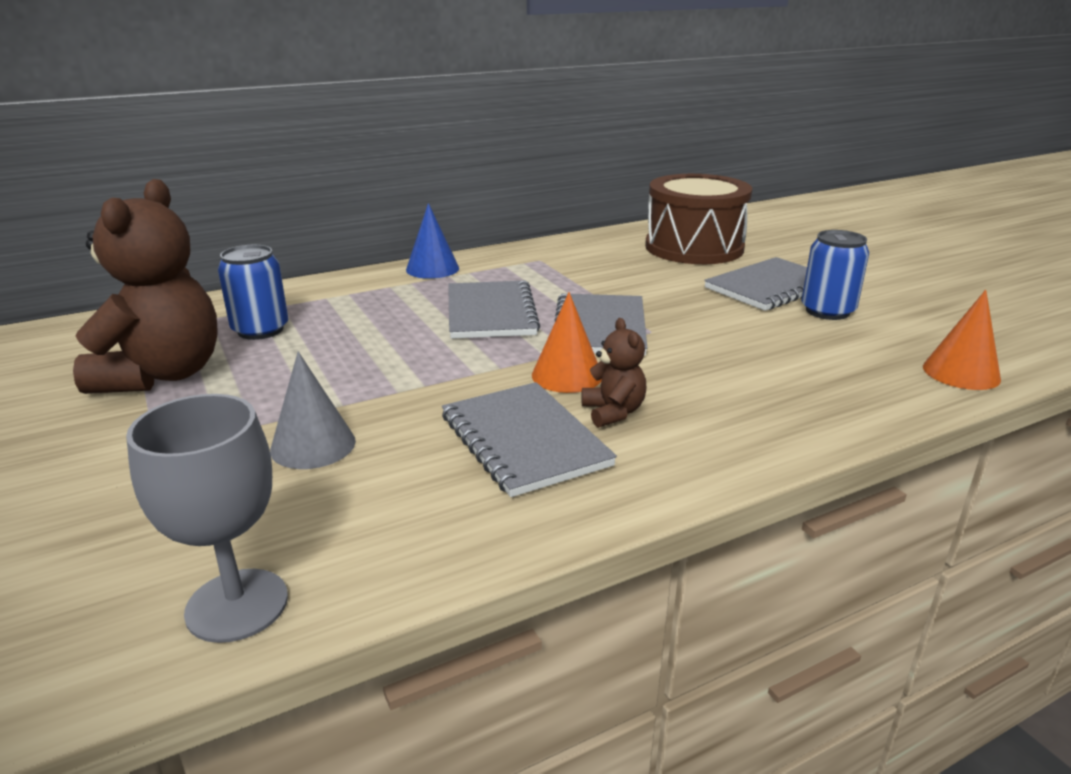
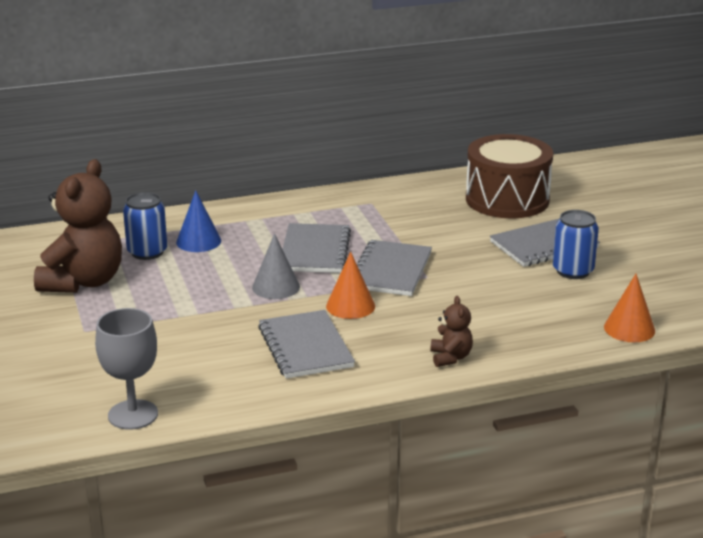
camera: 10 degrees right, 0 degrees up
grey cone [270,352,356,469] -> grey cone moved to [252,233,300,299]
blue cone [406,203,459,279] -> blue cone moved to [176,190,221,252]
brown teddy bear [581,318,646,428] -> brown teddy bear moved to [430,296,473,367]

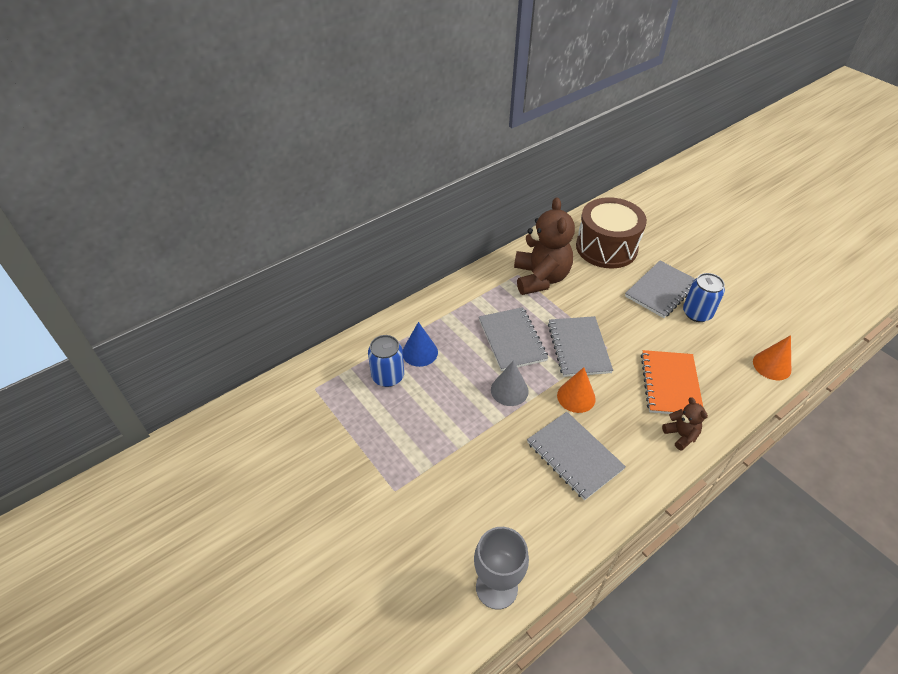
camera: 20 degrees left, 20 degrees up
brown teddy bear [34,159,122,293] -> brown teddy bear moved to [514,197,575,295]
none -> orange notebook [641,350,703,414]

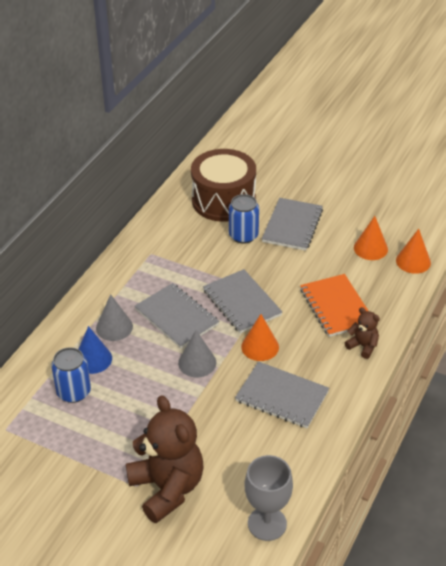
camera: 25 degrees left, 5 degrees down
brown teddy bear [514,197,575,295] -> brown teddy bear moved to [126,395,203,523]
blue can [683,273,725,322] -> blue can moved to [229,194,259,244]
none -> grey cone [96,294,133,341]
none -> orange cone [354,216,388,260]

